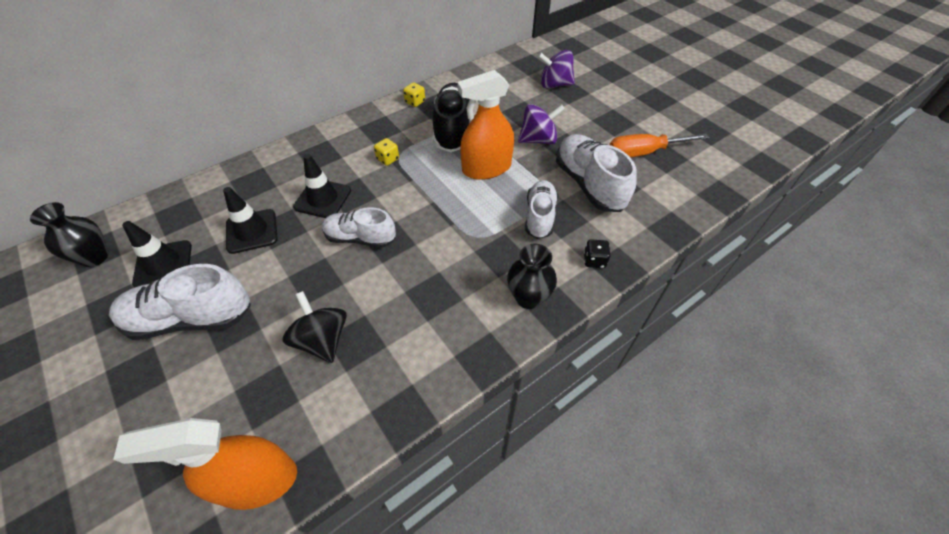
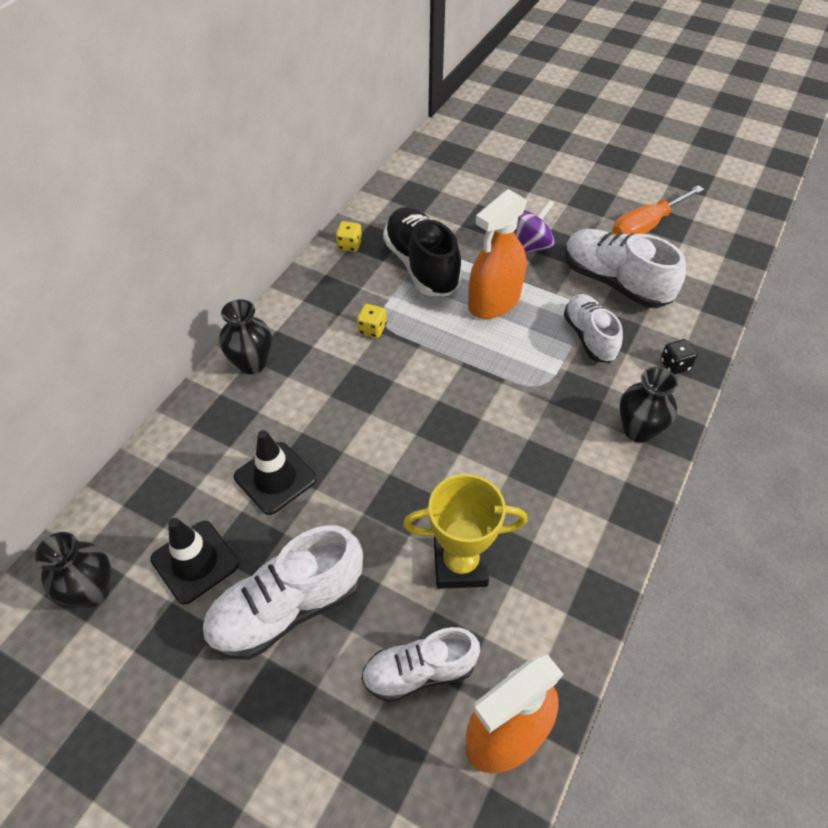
camera: 25 degrees left, 0 degrees up
black spinning top [283,291,347,363] -> yellow trophy [403,474,528,589]
black traffic cone [293,154,351,218] -> none
white shoe [322,207,396,248] -> white shoe moved to [361,627,480,702]
purple spinning top [538,50,575,89] -> none
none -> black vase [219,299,272,374]

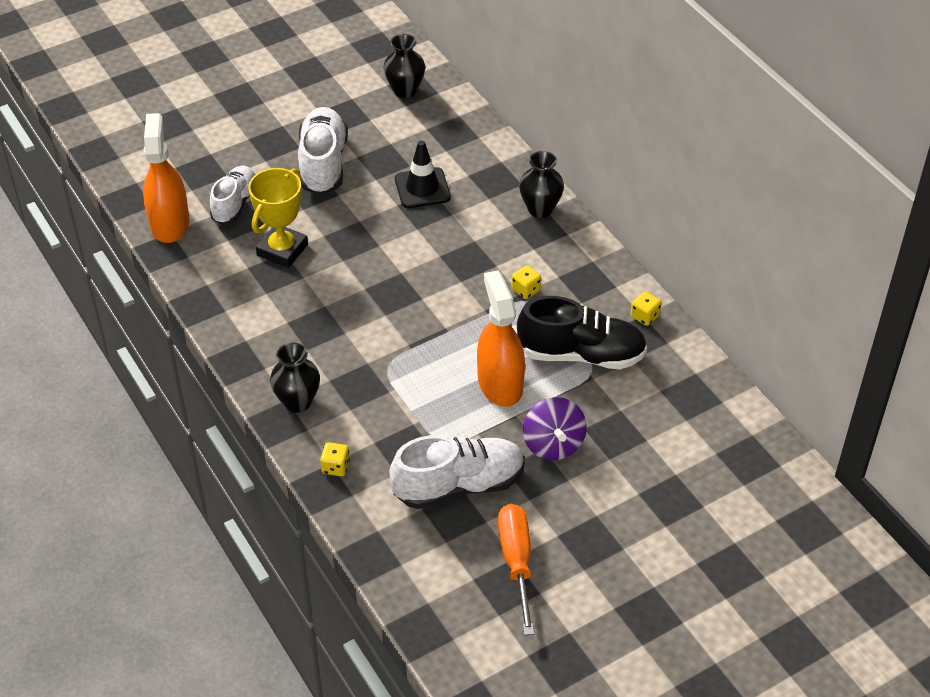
camera: 120 degrees right, 5 degrees down
black traffic cone [150,518,239,604] -> none
white shoe [564,294,623,363] -> none
black dice [661,339,697,375] -> yellow dice [320,442,350,476]

